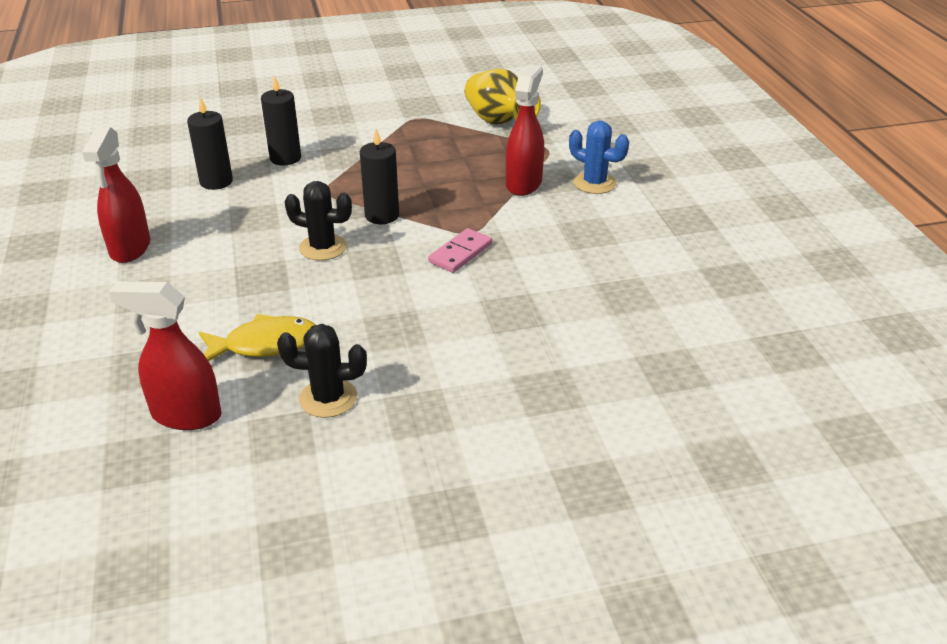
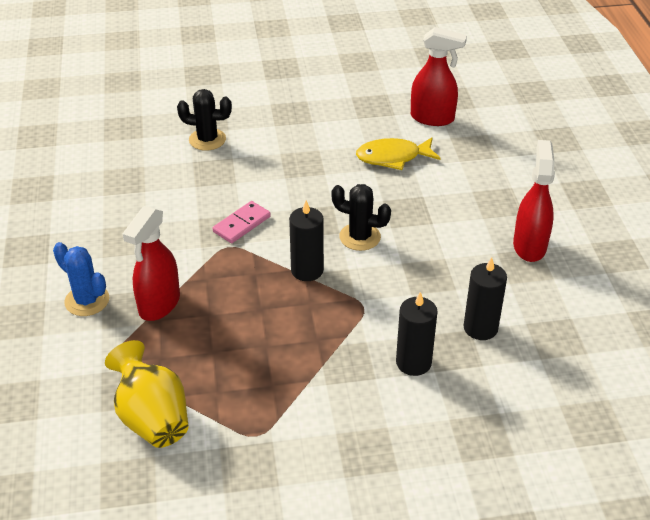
camera: 175 degrees left, 5 degrees up
black cactus [277,324,367,418] -> black cactus moved to [177,89,232,151]

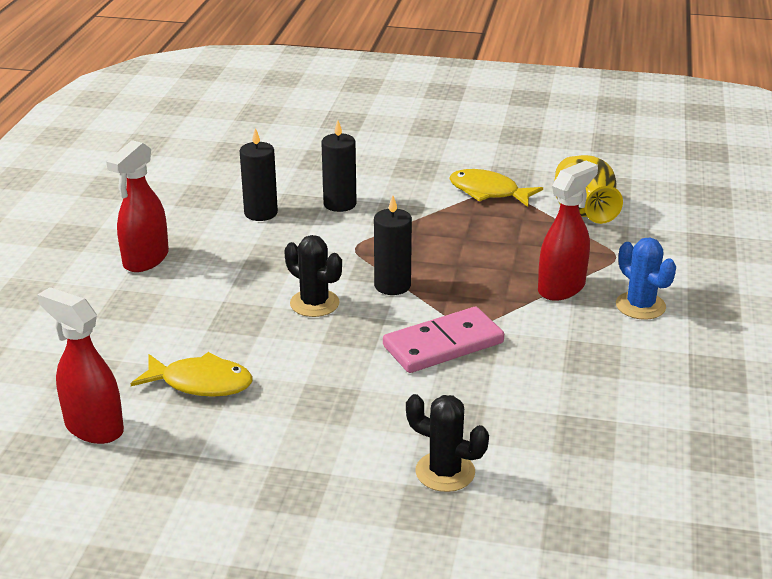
camera: 160 degrees left, 10 degrees down
pink domino [212,201,271,243] -> pink domino [383,307,504,373], size x1.56
none -> yellow fish [449,169,543,207]

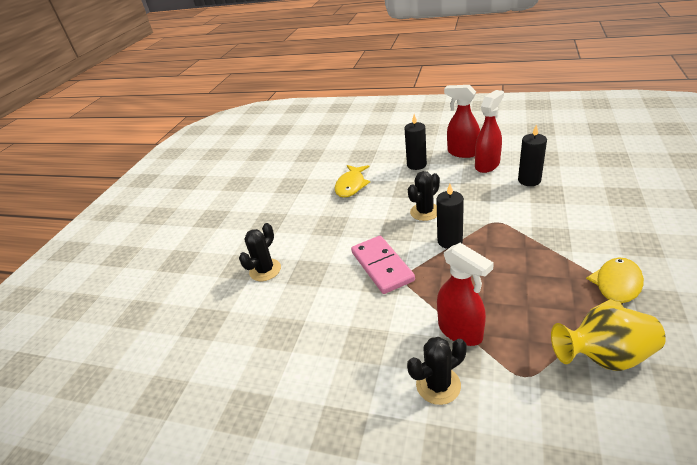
camera: 100 degrees right, 5 degrees up
red spray bottle [37,287,124,444] -> red spray bottle moved to [475,90,504,173]
black candle [321,120,357,212] -> black candle moved to [404,114,427,170]
blue cactus [616,237,676,320] -> black cactus [407,337,467,405]

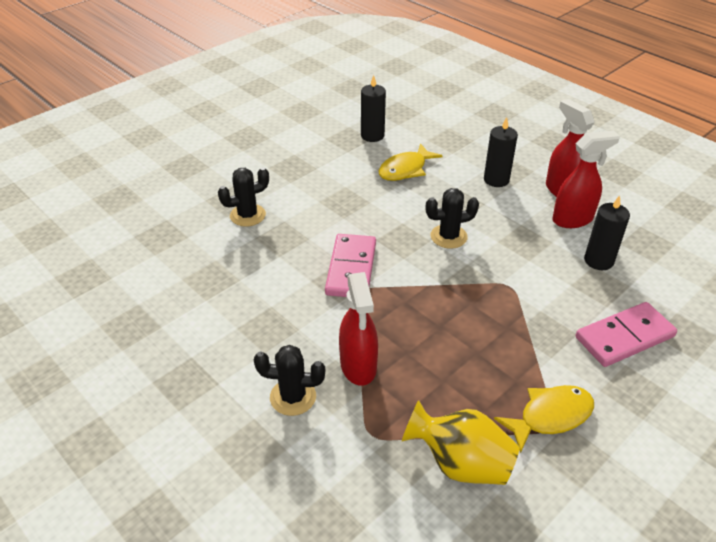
camera: 25 degrees right, 5 degrees up
black candle [436,184,464,249] -> black candle moved to [361,75,386,142]
none -> pink domino [576,302,677,367]

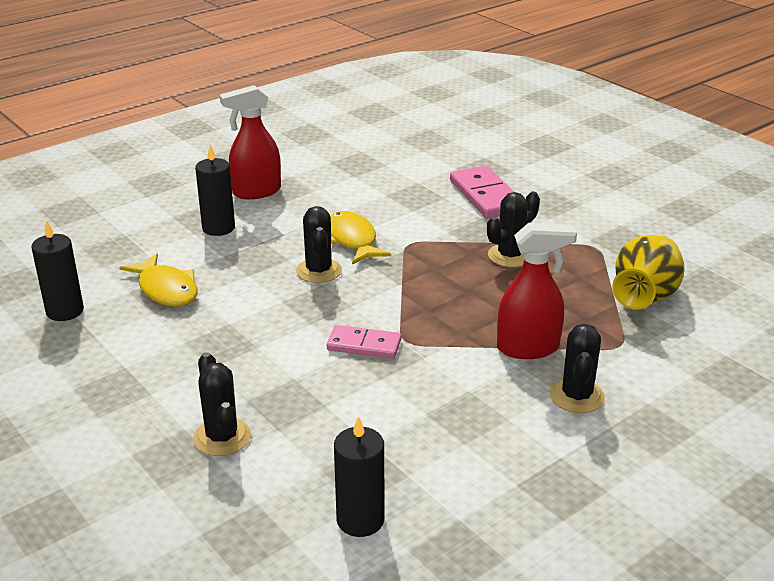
camera: 85 degrees left, 10 degrees down
pink domino [325,234,376,297] -> pink domino [327,325,401,359], size x0.64
yellow fish [494,385,594,453] -> yellow fish moved to [330,211,391,265]
red spray bottle [552,131,620,228] -> none
black candle [584,195,630,270] -> black candle moved to [334,416,384,537]
none -> black cactus [487,191,540,267]

